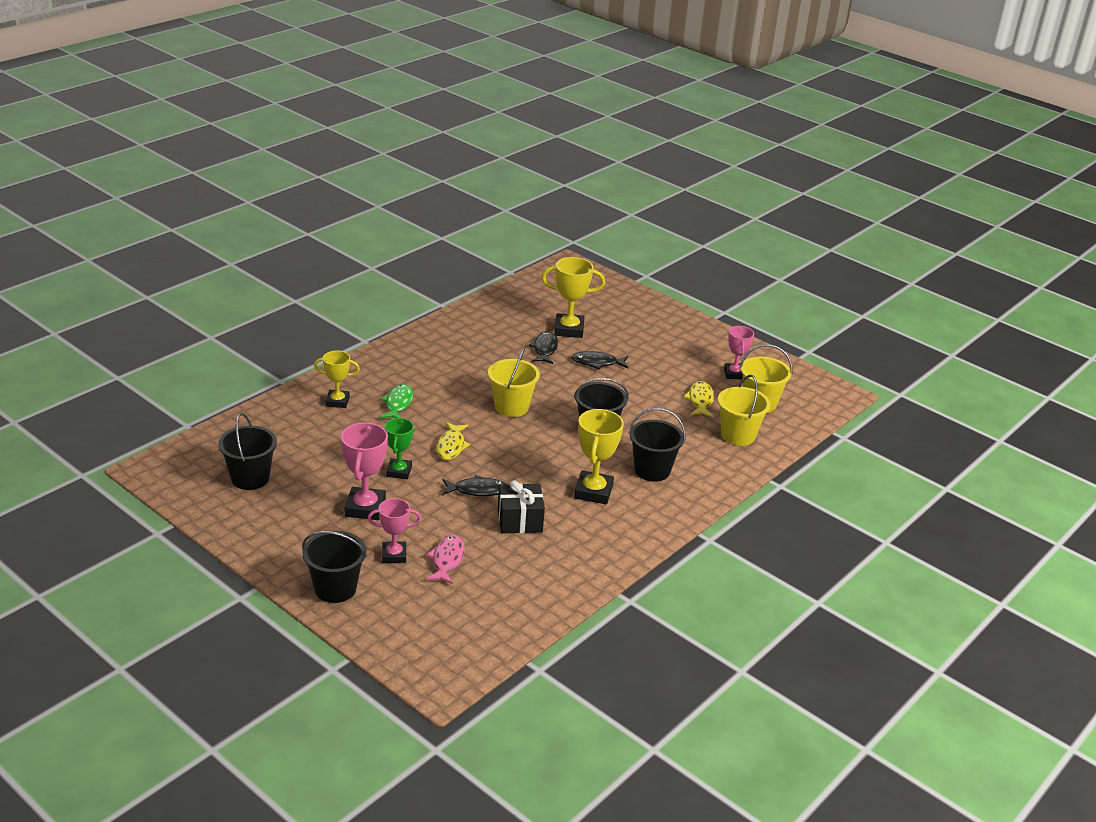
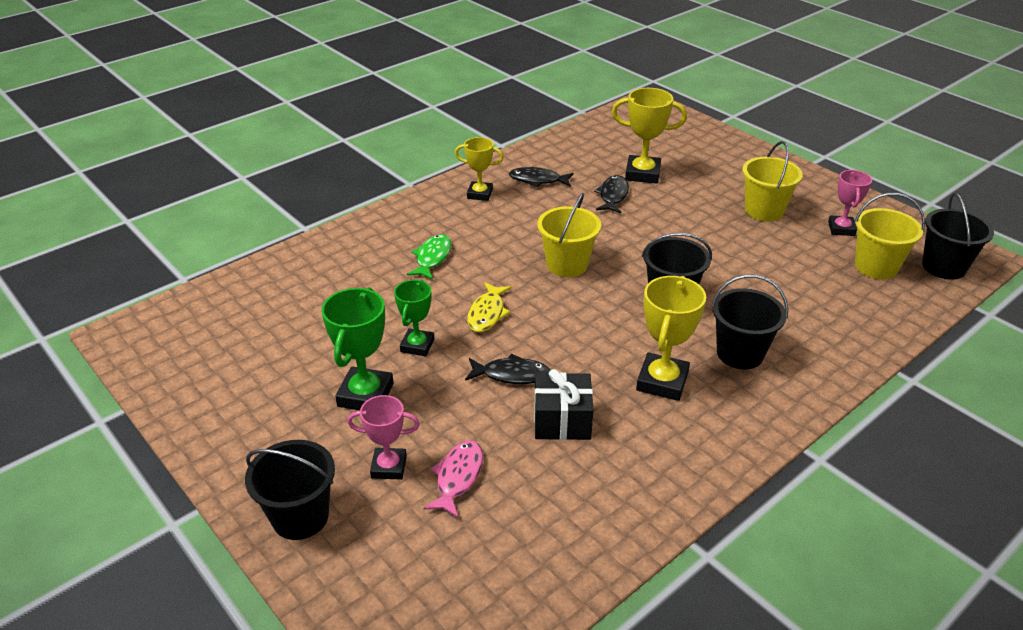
camera: 10 degrees right, 5 degrees up
black bucket [218,413,277,490] -> black bucket moved to [922,193,994,280]
yellow trophy [314,351,360,408] -> yellow trophy moved to [455,137,504,201]
pink trophy [341,422,388,520] -> green trophy [321,287,393,410]
black fish [571,351,628,370] -> black fish moved to [509,167,574,187]
yellow fish [684,381,714,417] -> none
yellow bucket [718,375,771,446] -> yellow bucket moved to [742,141,803,221]

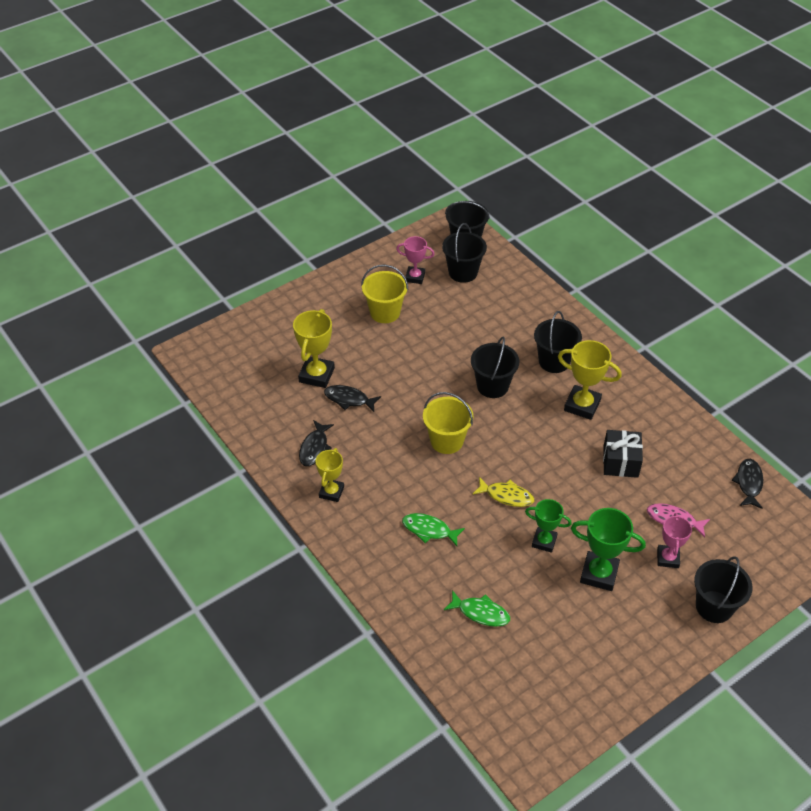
camera: 85 degrees left, 10 degrees up
black fish [465,354,550,384] -> black fish moved to [732,459,763,509]
yellow bucket [854,193,925,279] -> black bucket [442,223,487,283]
none -> green fish [444,590,510,627]

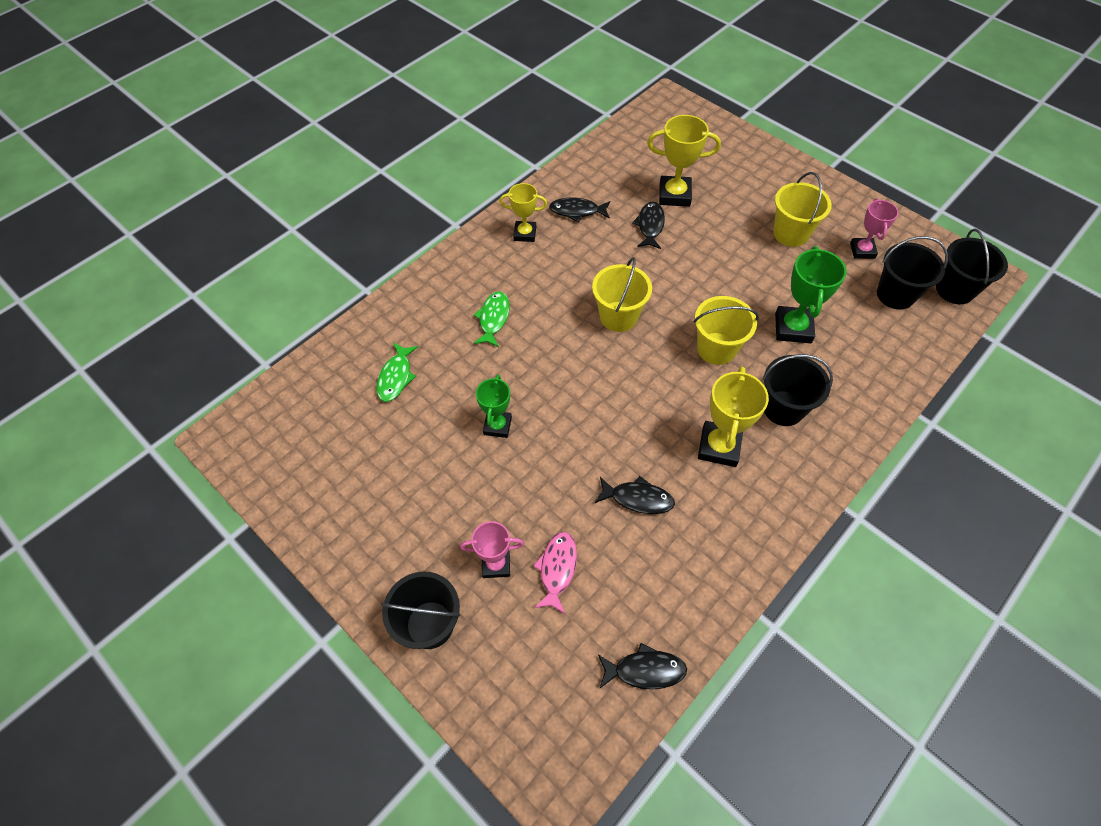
camera: 80 degrees right, 10 degrees up
black bucket [471,337,519,398] -> yellow bucket [694,296,759,365]
yellow fish [472,477,534,507] -> none
green trophy [571,508,646,591] -> green trophy moved to [775,246,846,343]
black gift [603,430,643,478] -> black fish [595,476,675,514]

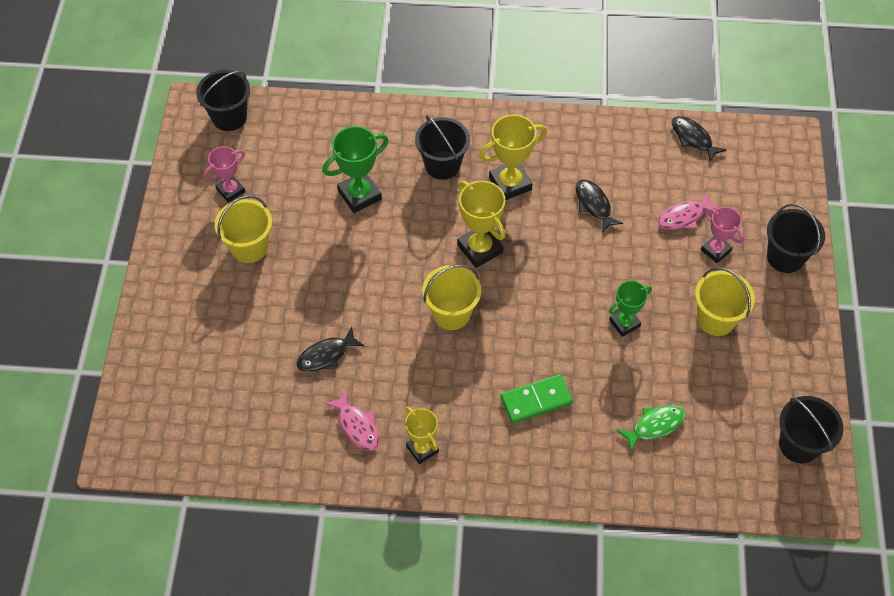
camera: 130 degrees left, 0 degrees up
green fish [473,291,510,347] -> green domino [500,374,573,424]
black fish [549,197,610,222] -> pink fish [325,390,379,451]
yellow trophy [647,115,721,207] -> yellow trophy moved to [457,181,505,268]
yellow bucket [694,296,759,365] -> yellow bucket moved to [695,267,755,336]
black bucket [877,236,948,310] -> black bucket moved to [779,396,843,463]

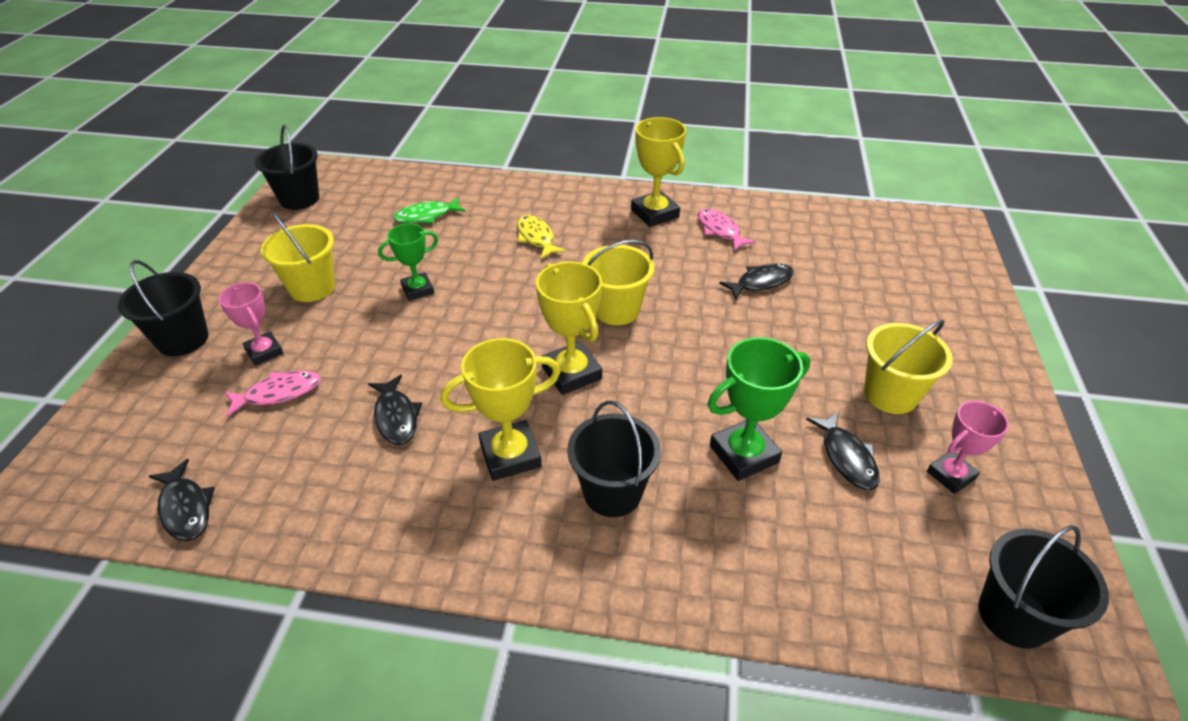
camera: 175 degrees left, 15 degrees down
yellow trophy [405,407,439,464] -> yellow trophy [631,117,686,227], size x1.53
green domino [500,374,573,424] -> yellow fish [517,215,566,259]
none -> black fish [806,411,880,490]

